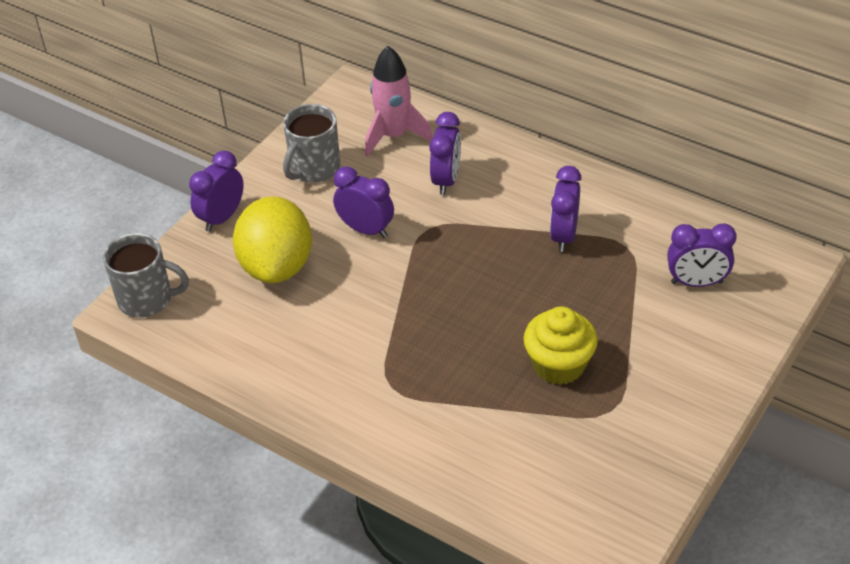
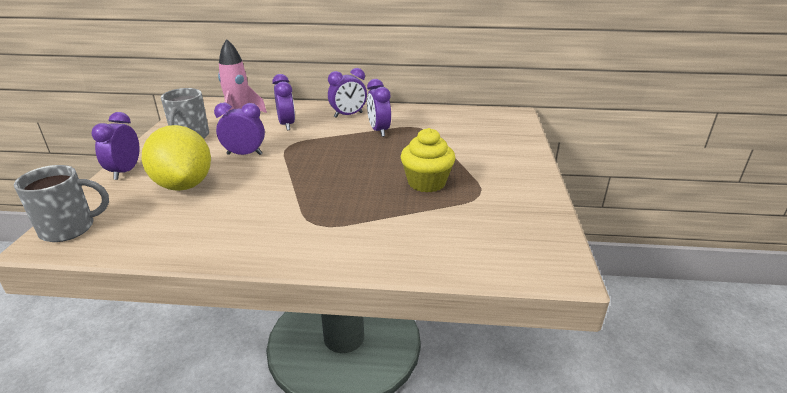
camera: 30 degrees left, 15 degrees down
purple clock [667,223,737,287] -> purple clock moved to [328,68,367,118]

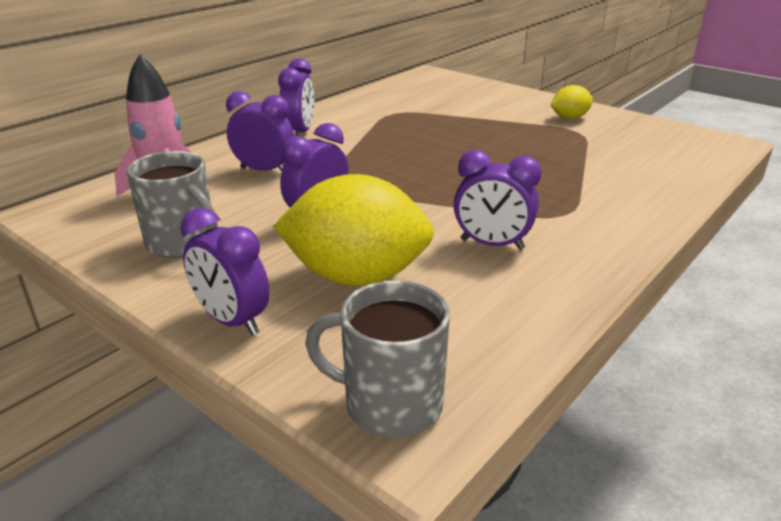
camera: 55 degrees left, 0 degrees up
grey mug [14,165,109,242] -> grey mug turned 90 degrees counterclockwise [305,280,450,438]
purple clock [367,79,391,137] -> purple clock moved to [454,150,541,250]
yellow cupcake [400,128,455,193] -> none
none -> yellow lemon [551,85,593,119]

